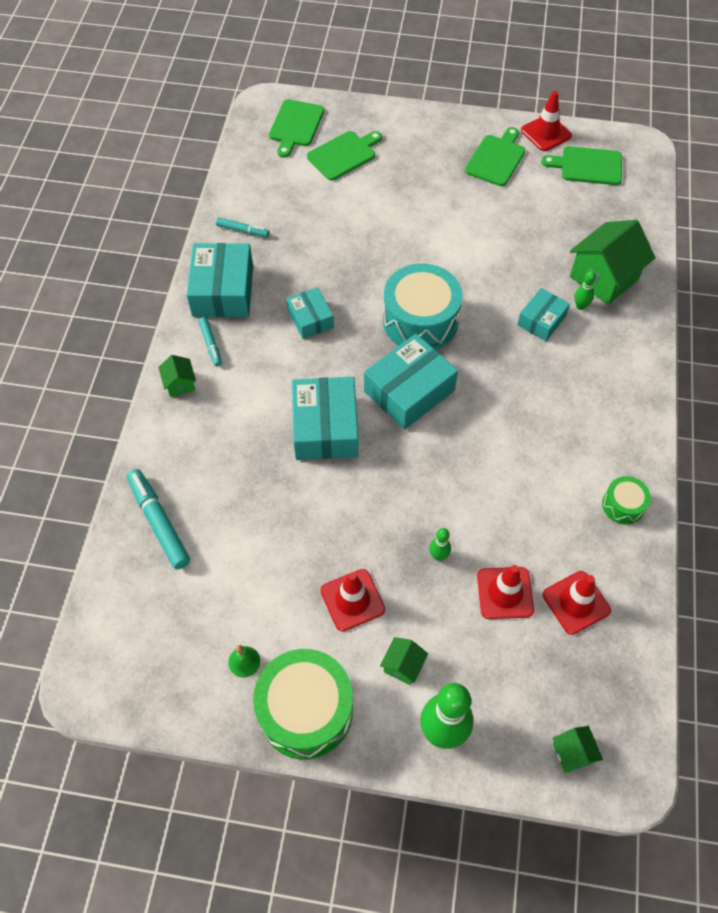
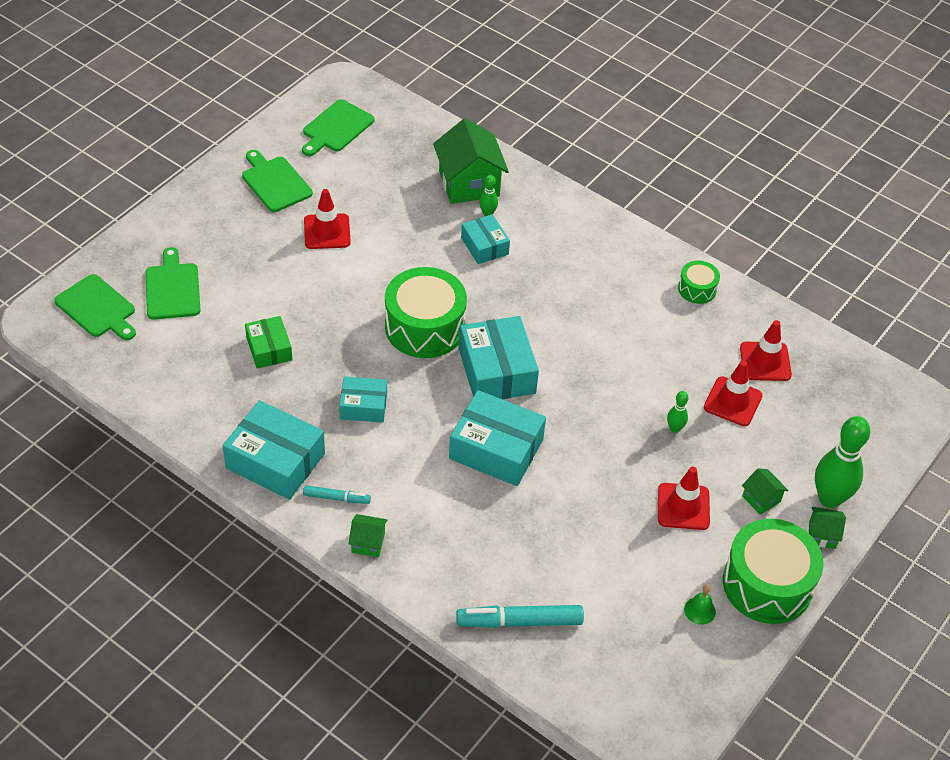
camera: 65 degrees left, 10 degrees down
turquoise marker [216,217,269,237] -> none
turquoise drum [383,264,462,350] -> green drum [385,267,467,358]
red traffic cone [521,91,572,151] -> red traffic cone moved to [304,189,351,249]
green house [552,726,603,773] -> green house moved to [809,507,846,549]
none -> green box [245,316,292,369]

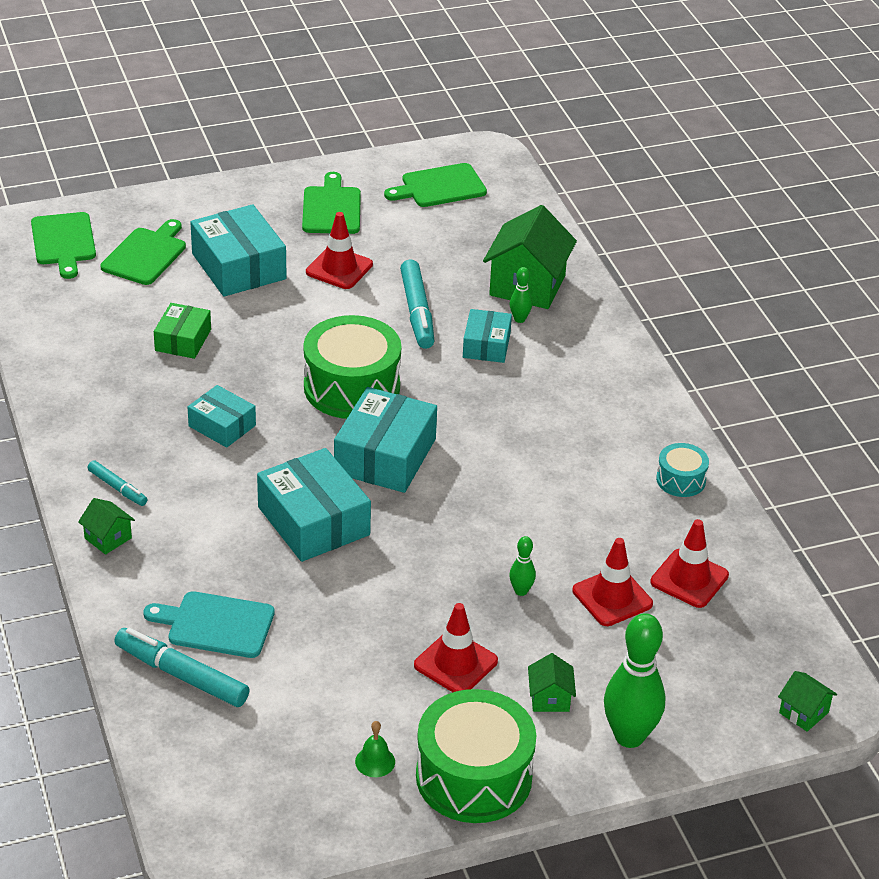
camera: 35 degrees right, 10 degrees down
turquoise box [223,400,325,500] -> turquoise box moved to [190,204,287,297]
green drum [678,261,720,304] -> turquoise drum [656,443,709,497]
green house [809,507,846,549] -> green house moved to [778,671,837,732]
none -> turquoise cutting board [143,591,275,658]
none -> turquoise marker [400,259,435,349]

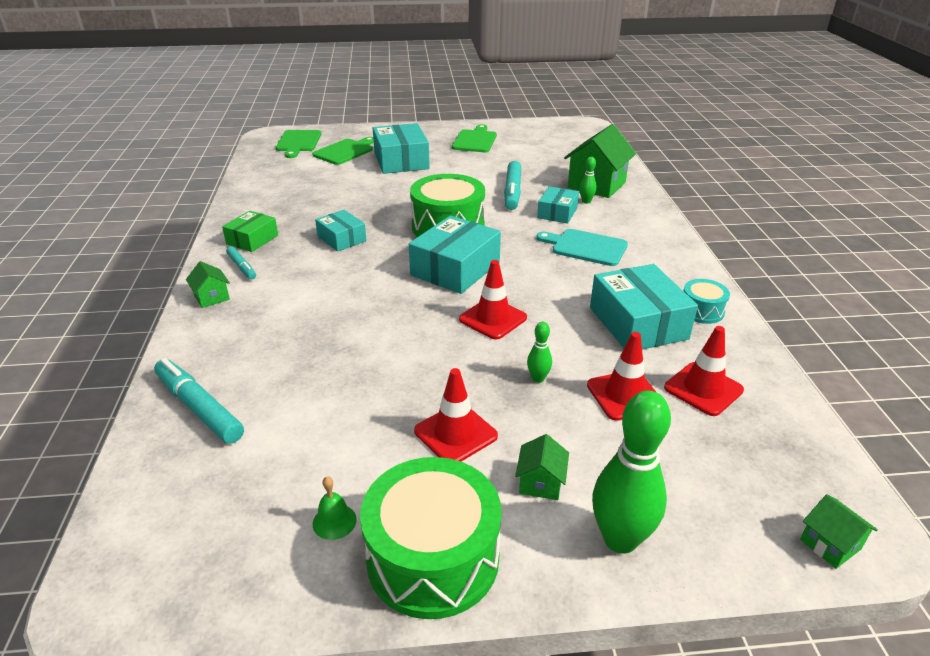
camera: 15 degrees right, 5 degrees down
turquoise cutting board [143,591,275,658] -> turquoise cutting board moved to [536,229,628,266]
green box [154,303,211,359] -> green box moved to [222,211,278,252]
turquoise box [257,448,371,562] -> turquoise box moved to [590,264,698,349]
red traffic cone [306,212,373,289] -> red traffic cone moved to [459,260,527,340]
green cutting board [384,163,487,207] -> none

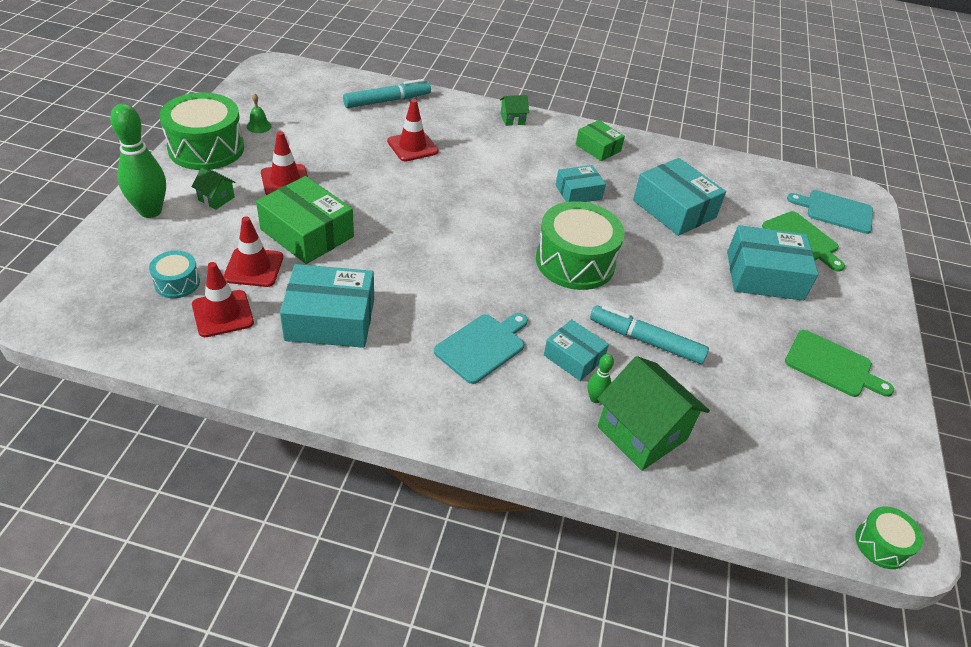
camera: 105 degrees right, 10 degrees up
turquoise marker [226,246,256,279] -> none
green cutting board [276,130,321,158] -> turquoise cutting board [787,190,873,234]
turquoise box [409,215,501,294] -> turquoise box moved to [633,158,726,236]
red traffic cone [459,260,527,340] -> red traffic cone moved to [387,99,439,162]
green bowling pin [527,322,552,383] -> green box [256,176,354,264]
turquoise drum [683,279,730,324] -> turquoise drum moved to [149,251,200,298]
green house [800,494,878,569] -> none
none -> green drum [856,507,923,569]

